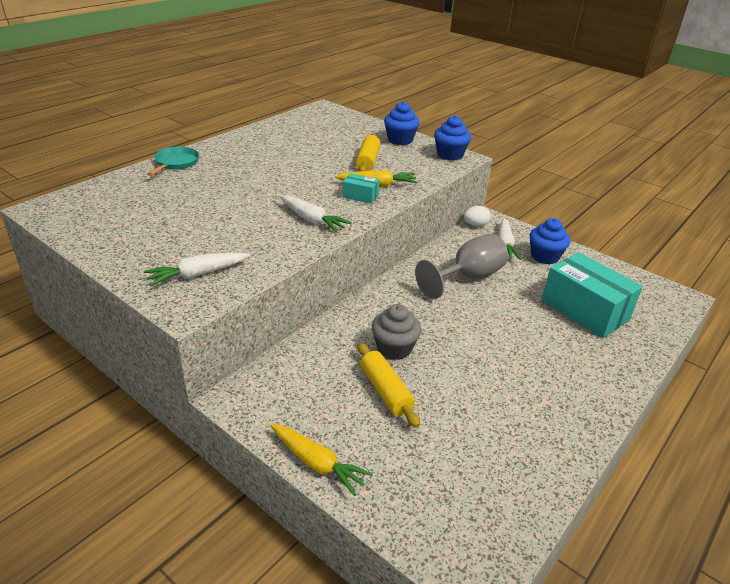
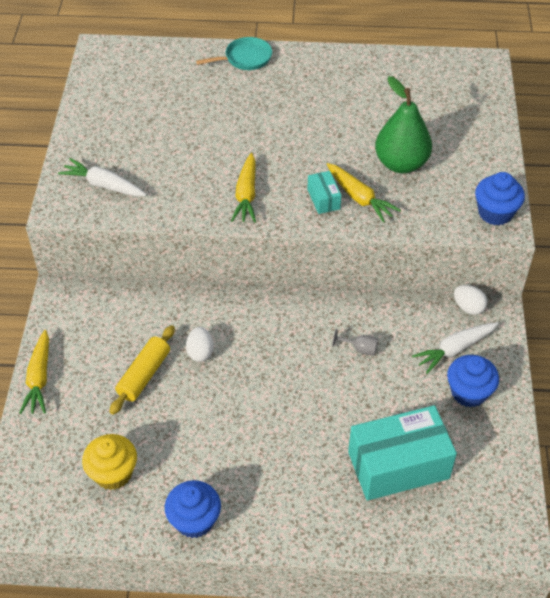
camera: 55 degrees right, 15 degrees up
white carrot [279,195,352,233] -> yellow carrot [231,153,256,223]
yellow rolling pin [356,134,380,171] -> green pear [375,76,432,173]
grey cupcake [372,304,421,360] -> white egg [186,327,214,362]
blue cupcake [384,101,420,145] -> blue cupcake moved to [165,480,221,538]
grey goblet [415,234,508,299] -> grey goblet [332,329,378,356], size x0.41
turquoise box [542,252,643,338] -> turquoise box turned 60 degrees clockwise [348,405,457,501]
none -> yellow cupcake [82,434,137,490]

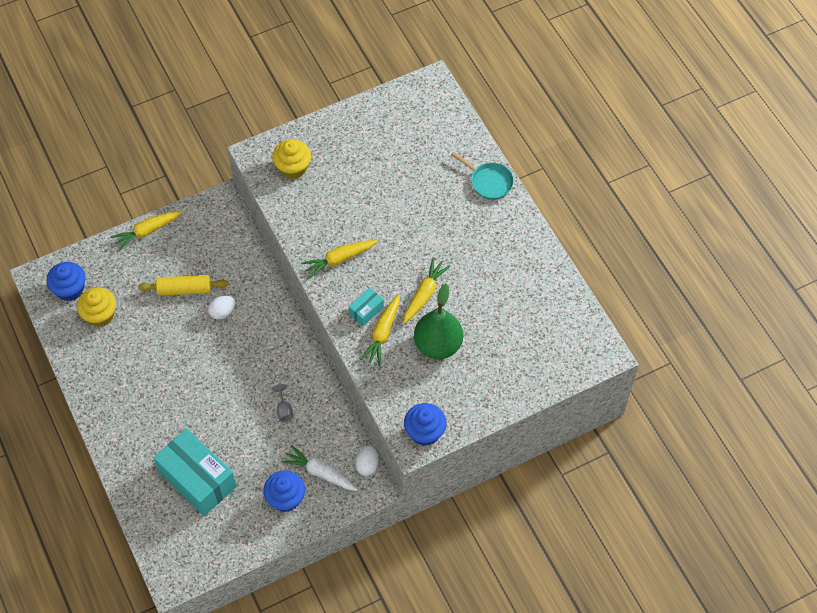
camera: 60 degrees right, 10 degrees up
white carrot [58,158,146,196] -> yellow cupcake [272,139,311,179]
blue cupcake [165,480,221,538] -> blue cupcake moved to [47,262,86,301]
none -> yellow carrot [403,258,451,324]

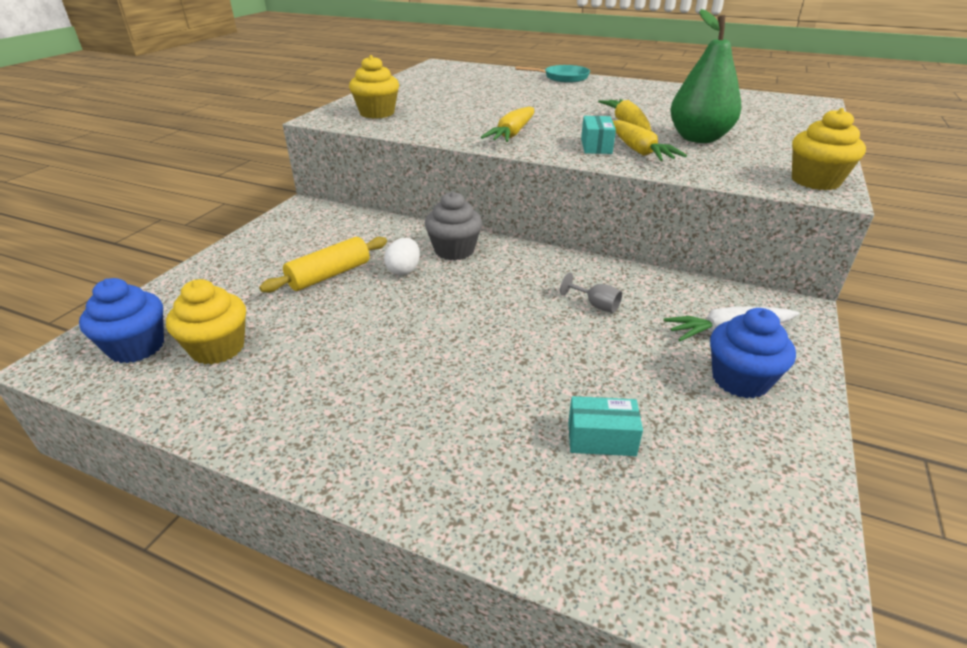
camera: 40 degrees left, 25 degrees down
yellow carrot [111,211,183,251] -> none
turquoise box [153,428,237,516] -> turquoise box [568,396,643,456], size x0.45
white egg [355,446,379,476] -> none
blue cupcake [404,403,447,446] -> yellow cupcake [792,108,866,190]
none -> grey cupcake [425,191,482,260]

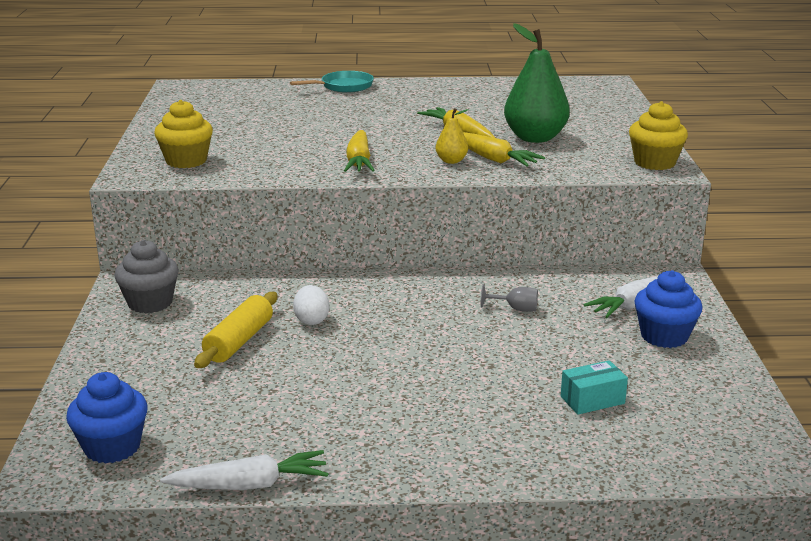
camera: 25 degrees left, 10 degrees down
yellow cupcake [166,279,246,365] -> none
grey cupcake [425,191,482,260] -> grey cupcake moved to [114,240,179,313]
turquoise box [581,116,616,154] -> yellow pear [436,108,469,164]
none -> white carrot [160,450,328,490]

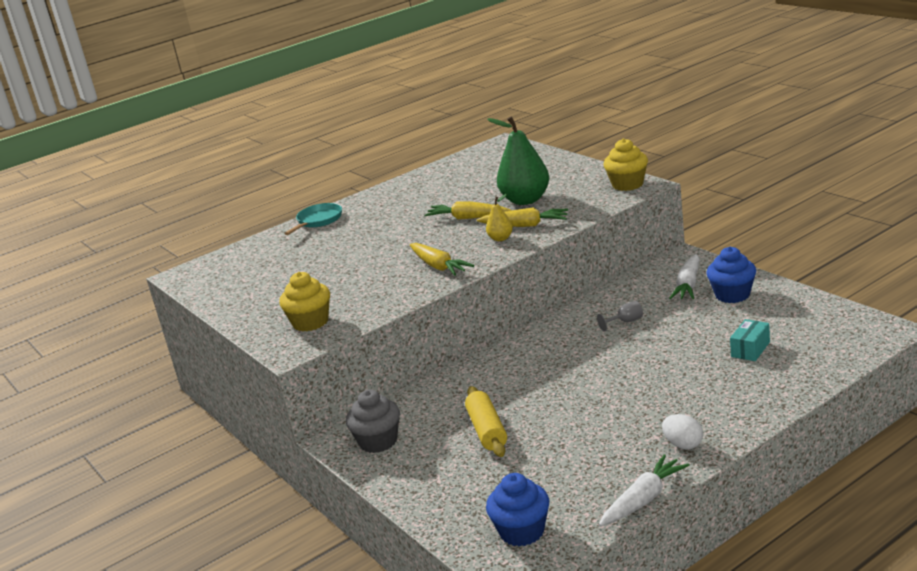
camera: 30 degrees left, 0 degrees up
white egg [293,285,329,325] -> white egg moved to [662,414,703,449]

